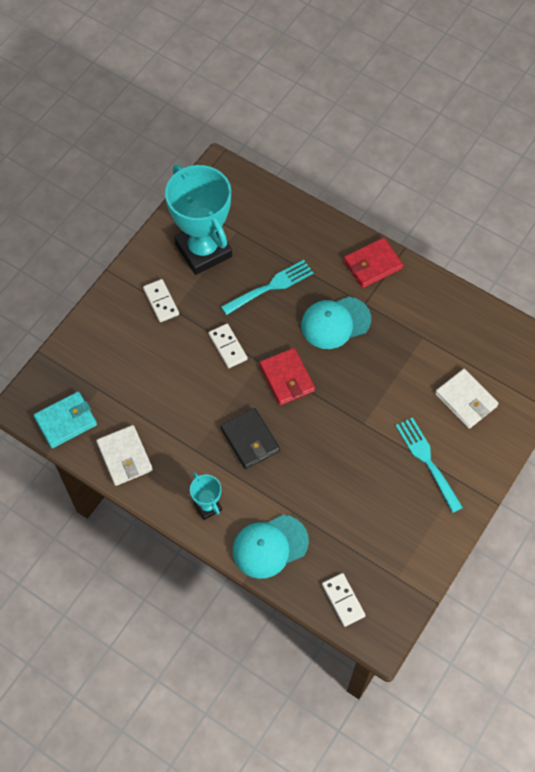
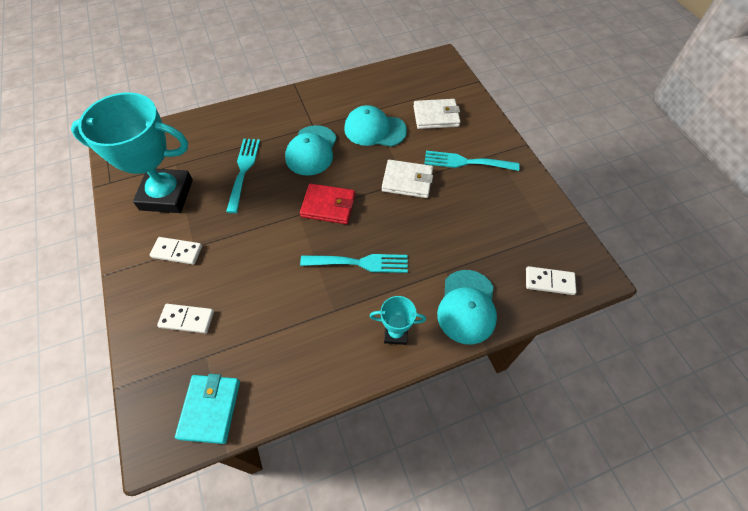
camera: 55 degrees left, 5 degrees down
white wallet [96,425,153,486] -> white wallet moved to [382,160,433,198]
white domino [209,324,248,368] -> white domino moved to [157,304,214,334]
black wallet [221,408,280,469] -> turquoise fork [300,254,408,273]
red wallet [344,238,403,288] -> none
none -> turquoise cap [344,105,407,147]

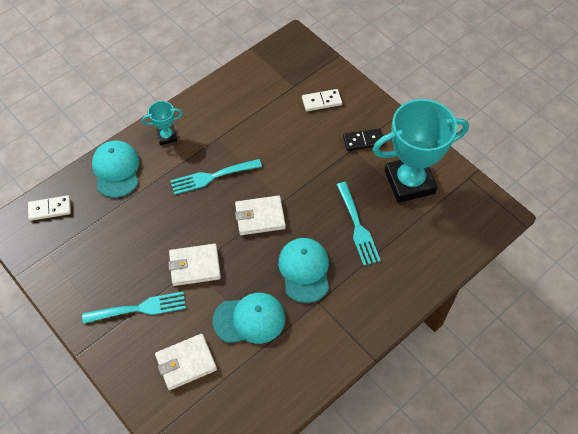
camera: 160 degrees right, 0 degrees up
white domino [150,237,202,265] -> black domino [343,128,385,151]
turquoise wallet [175,374,240,444] -> none
red wallet [300,183,355,224] -> white wallet [235,195,286,235]

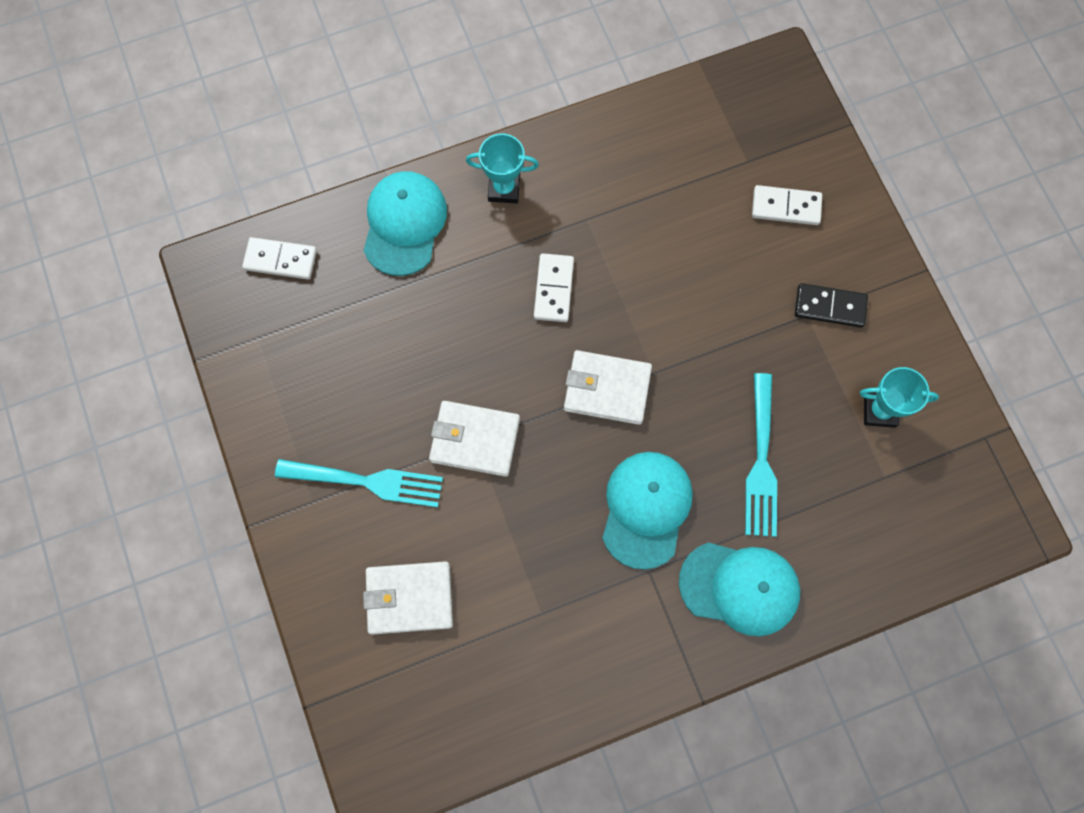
camera: 20 degrees right, 15 degrees up
turquoise fork [170,159,262,195] -> white domino [534,253,574,322]
turquoise cap [213,293,285,344] -> turquoise cap moved to [679,542,800,636]
turquoise trophy [372,99,469,203] -> turquoise trophy [860,367,939,428], size x0.45

